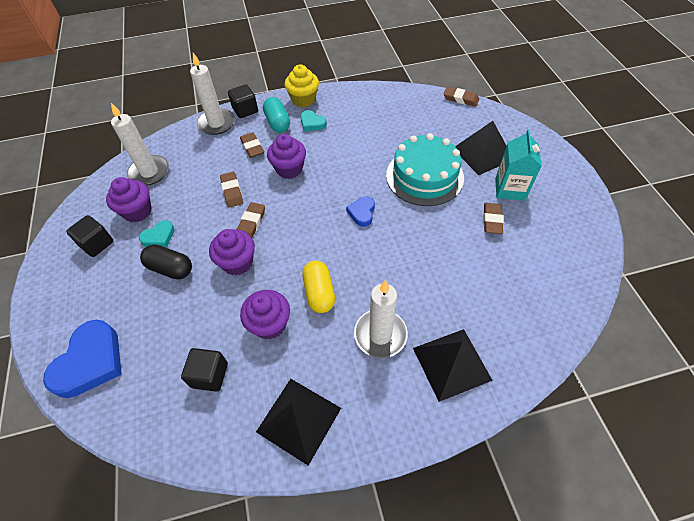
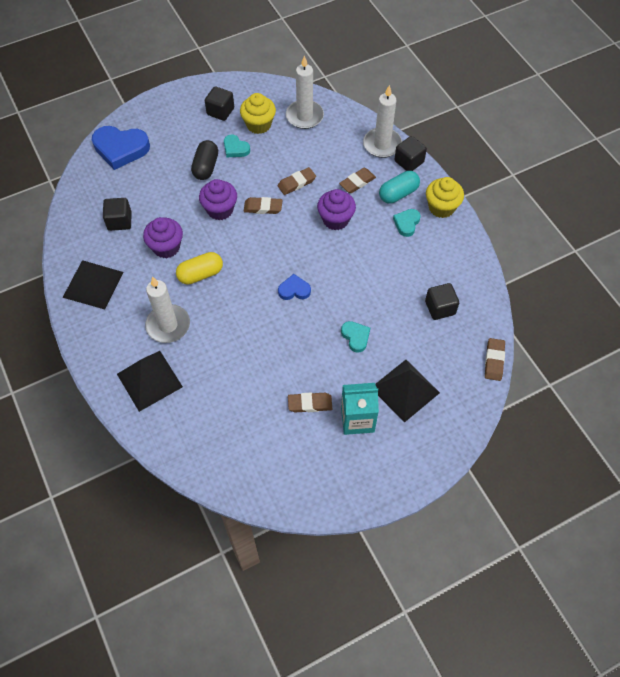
camera: 75 degrees right, 5 degrees up
purple cupcake [106,177,152,222] -> yellow cupcake [240,93,276,134]
turquoise cake [386,133,464,206] -> turquoise heart [341,321,370,353]
none -> black cube [425,283,459,320]

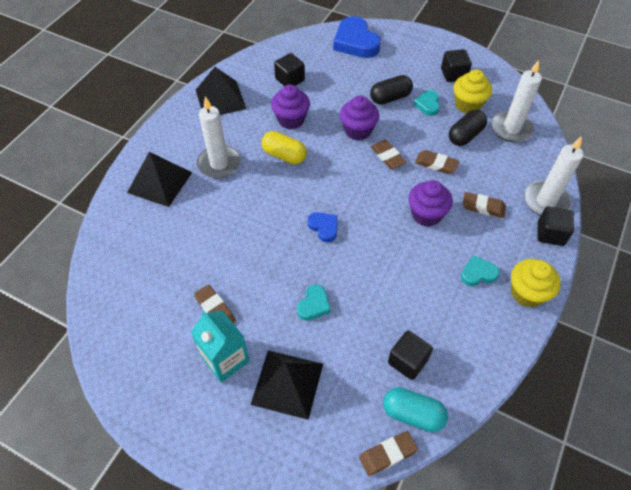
camera: 55 degrees right, 5 degrees down
turquoise capsule [379,171,420,204] -> turquoise capsule moved to [383,387,448,432]
none -> black capsule [449,110,487,146]

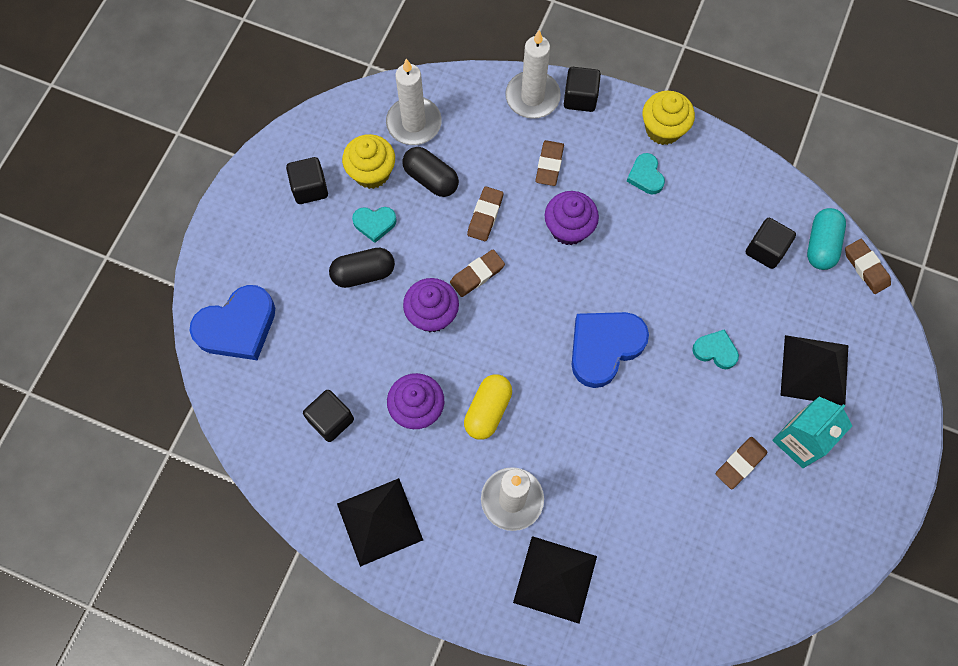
camera: 95 degrees left, 15 degrees up
blue heart [308,212,338,243] -> blue heart [572,312,649,388], size x1.92
black capsule [370,75,413,105] -> black capsule turned 75 degrees counterclockwise [329,248,395,288]

